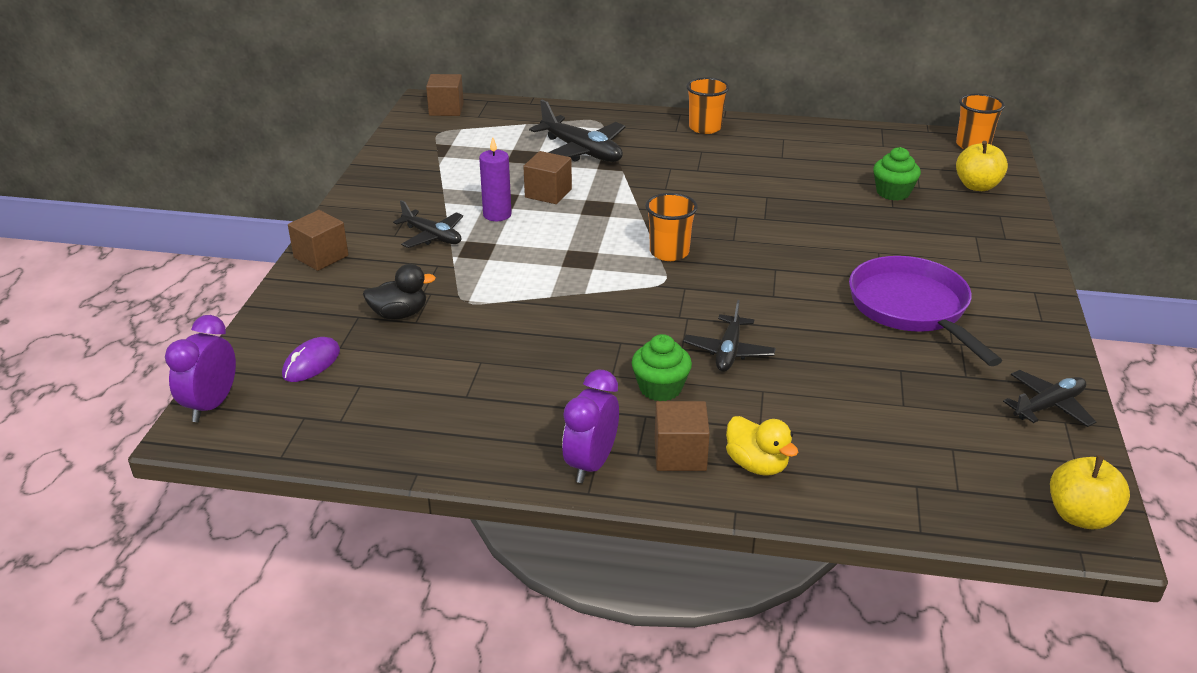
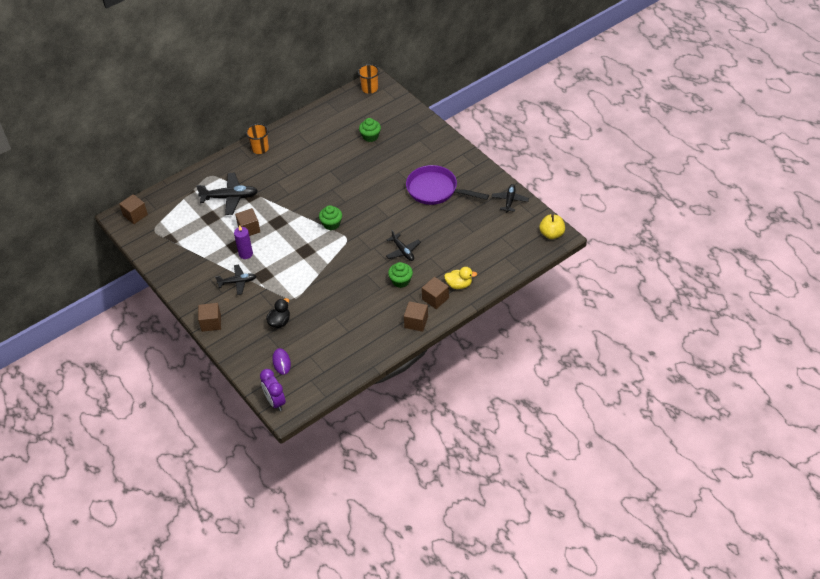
camera: 45 degrees left, 15 degrees up
purple clock [562,370,619,483] -> brown cube [404,301,428,332]
orange cup [645,193,698,261] -> green cupcake [319,205,342,230]
yellow apple [956,141,1008,191] -> none

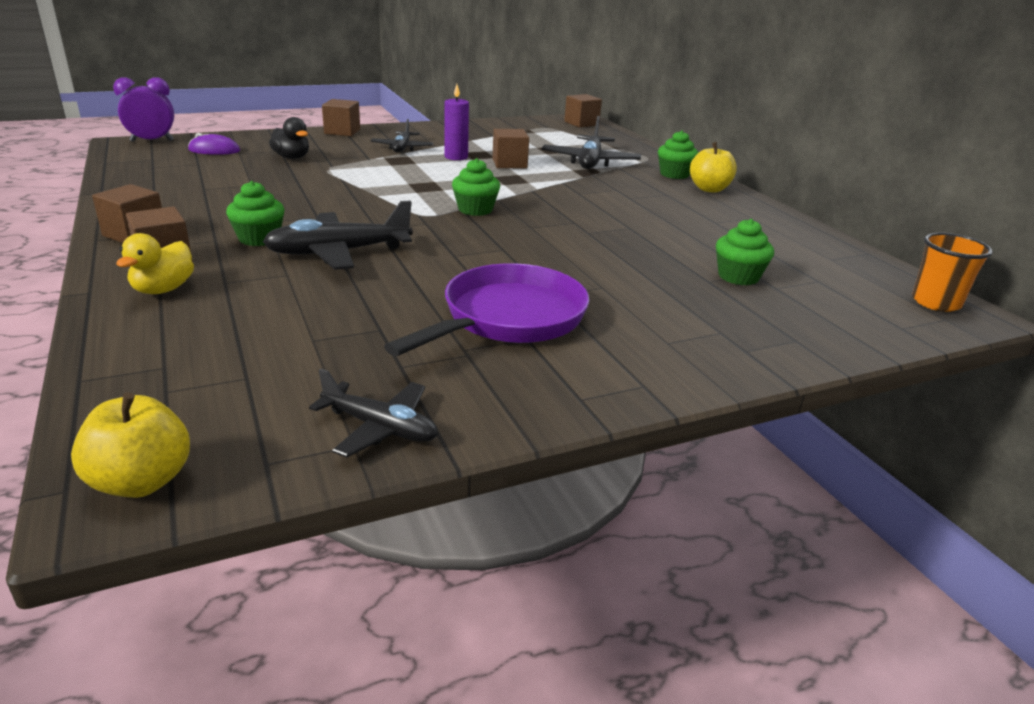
camera: 100 degrees right, 20 degrees down
orange cup [246,124,269,154] -> yellow apple [690,142,737,193]
black plane [386,230,421,261] -> black plane [263,200,413,270], size x1.58
none -> green cupcake [658,130,698,179]

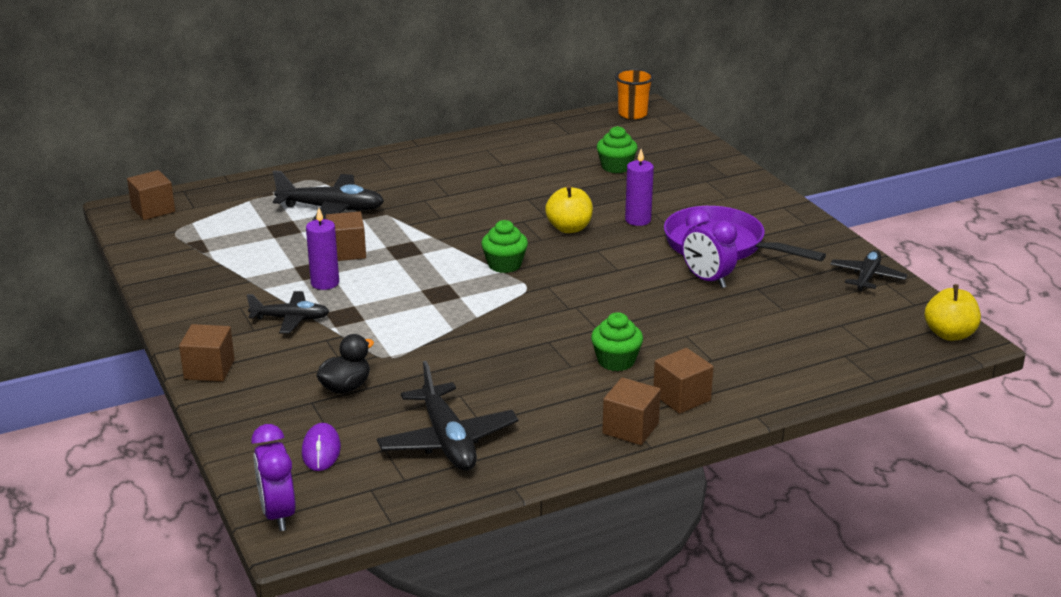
camera: 90 degrees left, 0 degrees up
yellow duck [116,233,194,294] -> none
black plane [263,200,413,270] -> black plane moved to [377,361,518,471]
green cupcake [658,130,698,179] -> none
yellow apple [690,142,737,193] -> yellow apple moved to [545,185,593,233]
none -> purple candle [625,149,654,226]
none -> purple clock [682,209,737,288]

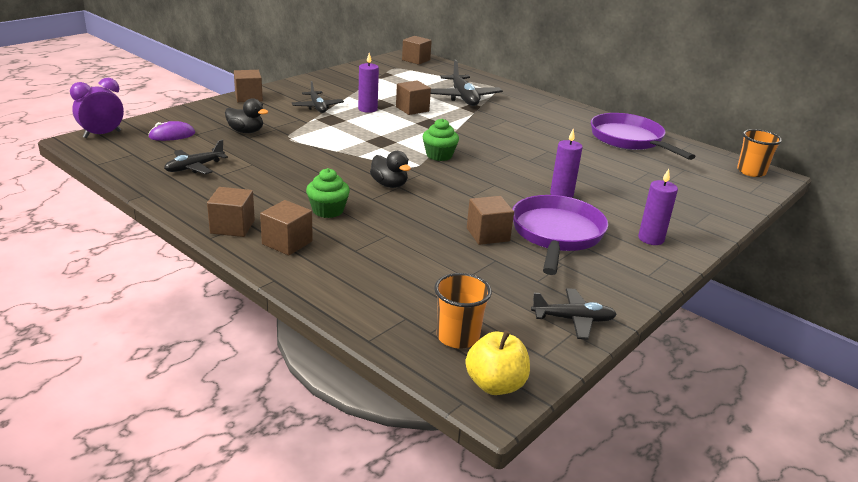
camera: 65 degrees right, 0 degrees up
black plane [377,361,518,471] -> black plane [164,140,228,174], size x0.63
yellow apple [545,185,593,233] -> none
green cupcake [597,126,638,173] -> none
purple clock [682,209,737,288] -> brown cube [467,196,514,245]
none -> black duck [370,151,411,188]
none -> orange cup [434,273,492,349]
none -> purple pan [591,113,695,160]
none -> purple candle [638,169,678,245]

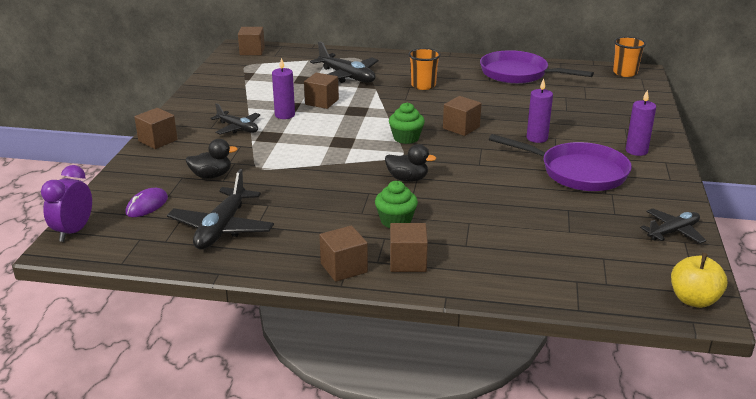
camera: 30 degrees left, 0 degrees up
black plane [164,140,228,174] -> black plane [167,169,274,250], size x1.58
orange cup [434,273,492,349] -> orange cup moved to [408,48,441,90]
brown cube [467,196,514,245] -> brown cube moved to [443,96,482,136]
purple pan [513,195,608,275] -> purple pan turned 135 degrees clockwise [489,134,632,191]

